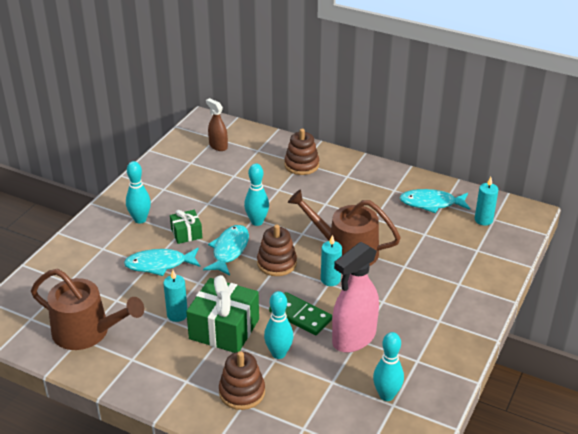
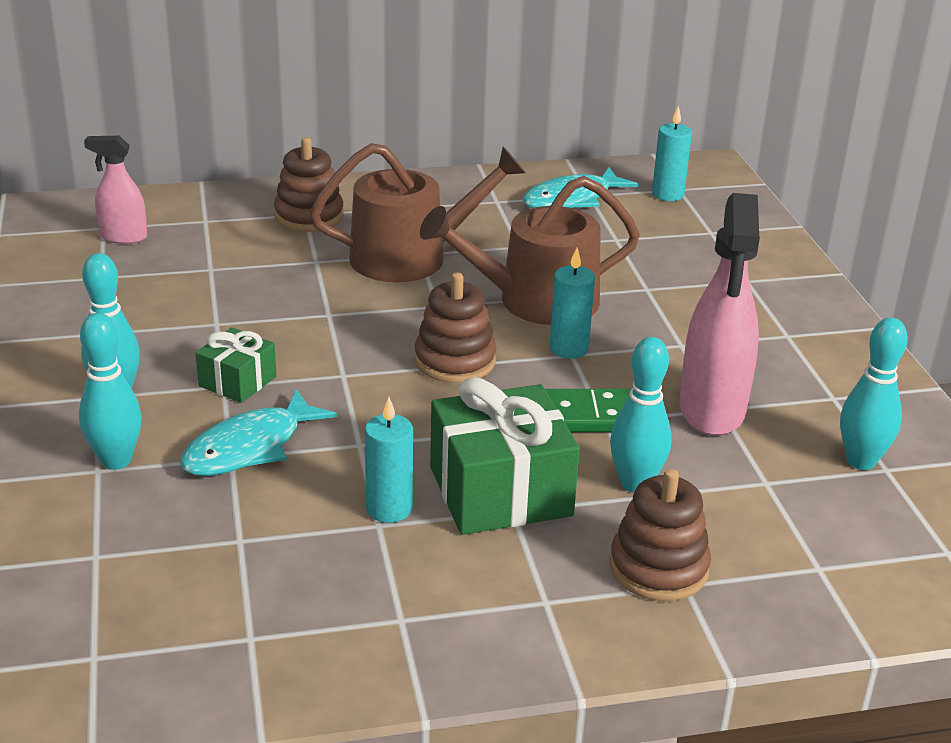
camera: 40 degrees left, 5 degrees down
brown watering can [31,269,144,350] -> brown watering can moved to [310,143,526,282]
turquoise fish [203,225,249,276] -> none
brown spray bottle [206,98,228,151] -> pink spray bottle [84,135,147,244]
turquoise bowling pin [244,163,269,226] -> turquoise bowling pin moved to [79,313,142,470]

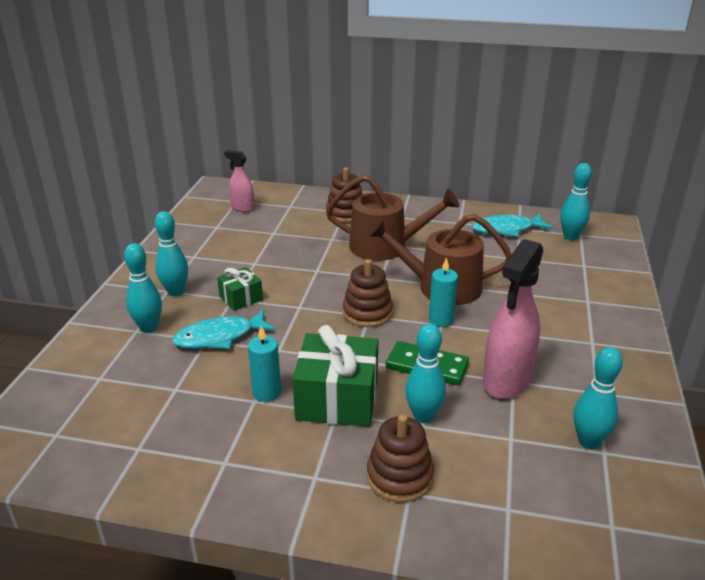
camera: 25 degrees right, 0 degrees up
turquoise candle [652,105,692,201] -> turquoise bowling pin [560,163,592,240]

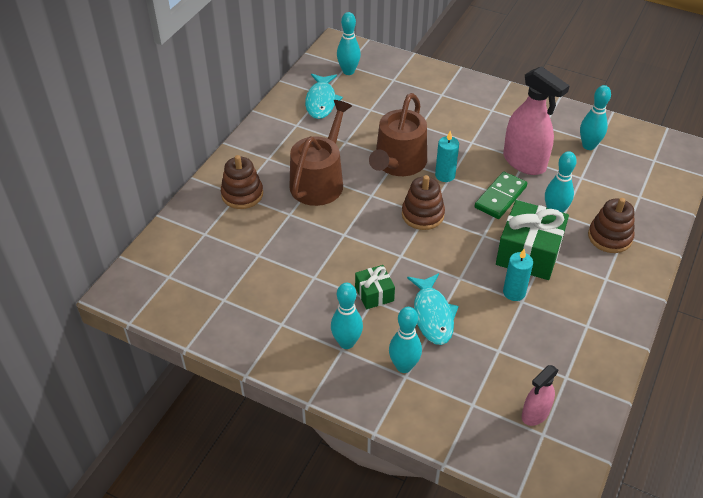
camera: 75 degrees left, 15 degrees up
pink spray bottle [224,150,255,212] -> pink spray bottle moved to [522,365,559,426]

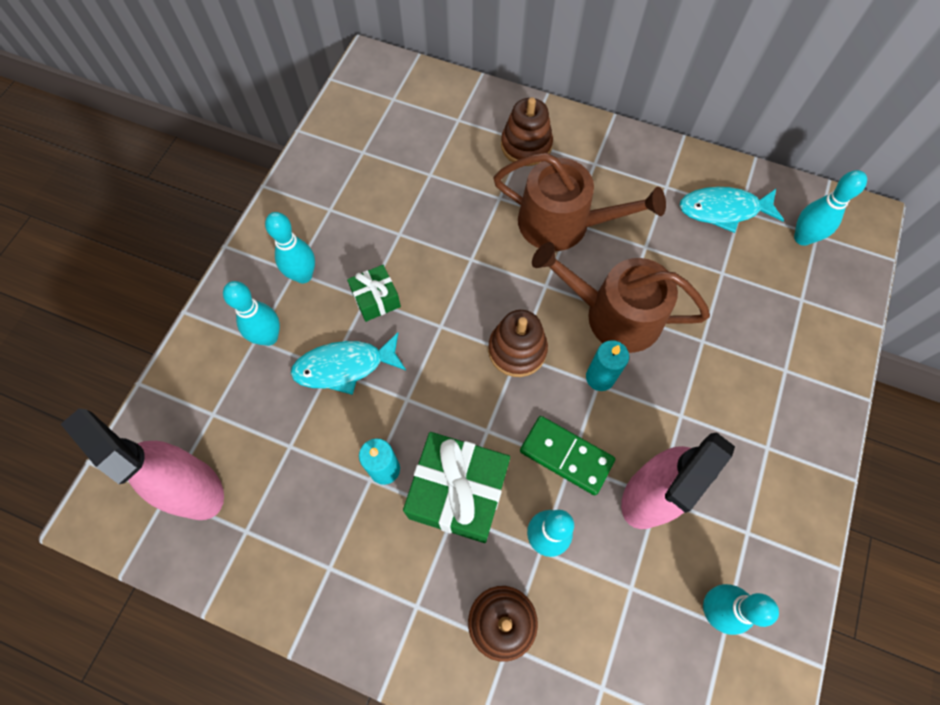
camera: 85 degrees right, 20 degrees up
pink spray bottle [522,365,559,426] -> pink spray bottle [61,409,224,520], size x1.80

